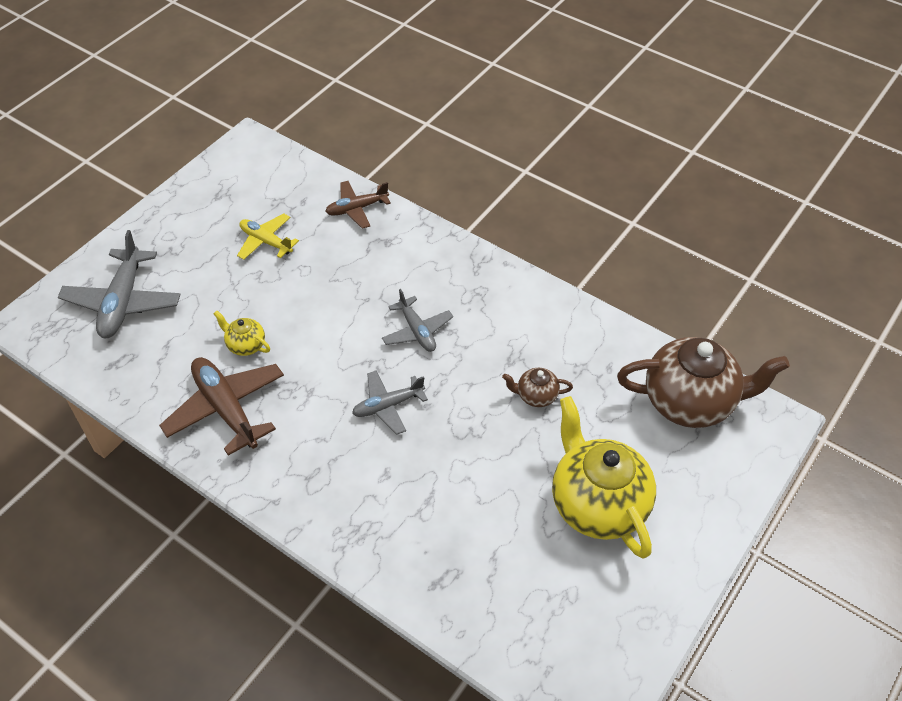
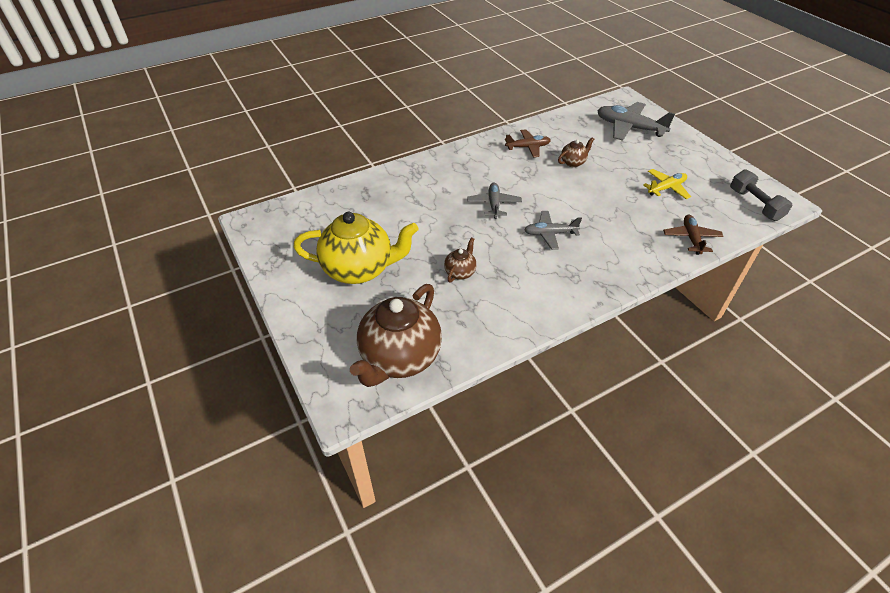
camera: 115 degrees right, 5 degrees down
brown plane [159,357,284,456] -> brown plane [505,129,551,157], size x0.61
yellow teapot [213,311,270,356] -> brown teapot [558,137,594,167]
none -> grey dumbbell [730,169,792,221]

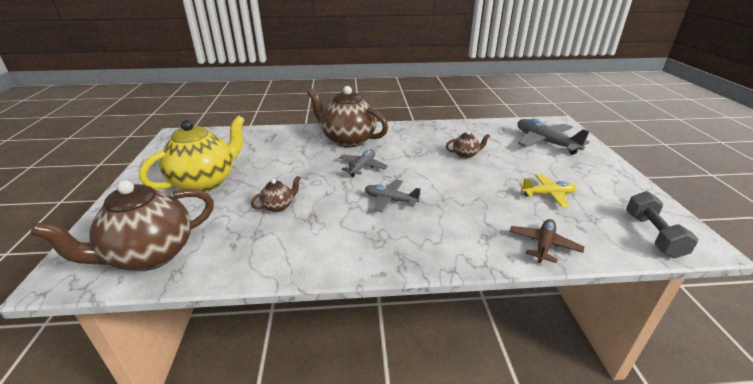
camera: 25 degrees right, 15 degrees down
yellow teapot [293,212,418,284] -> yellow teapot turned 75 degrees counterclockwise [139,115,245,192]
brown plane [505,129,551,157] -> none
none -> brown teapot [307,86,388,147]

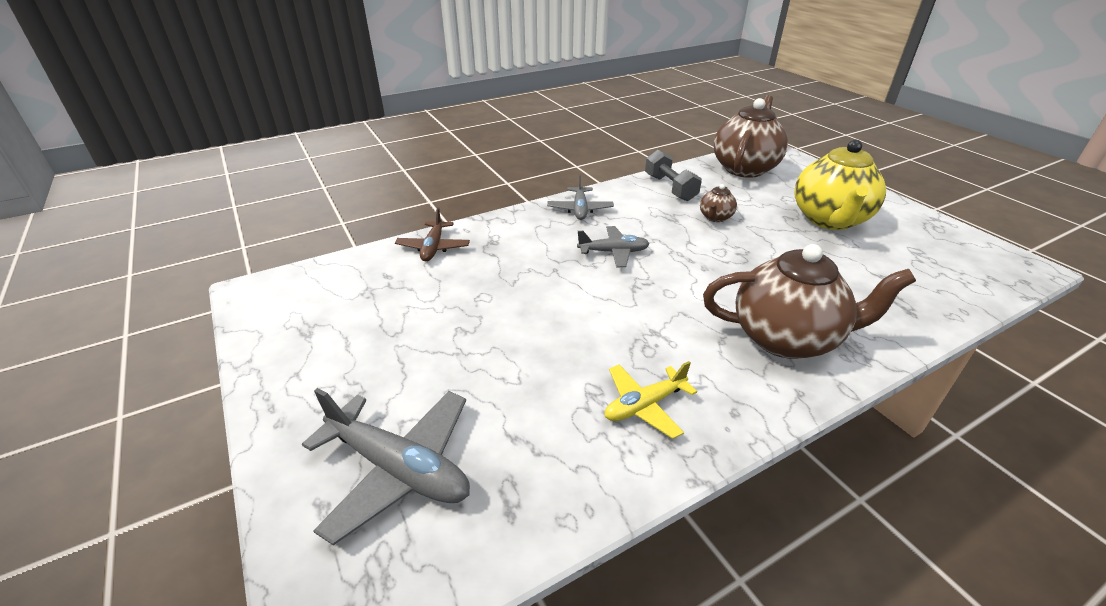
camera: 155 degrees right, 5 degrees up
grey plane [339,149,388,177] -> grey plane moved to [547,174,614,220]
brown teapot [446,131,490,159] -> none
yellow plane [520,174,577,207] -> yellow plane moved to [605,361,697,439]
grey dumbbell [626,191,698,258] -> grey dumbbell moved to [645,150,702,201]

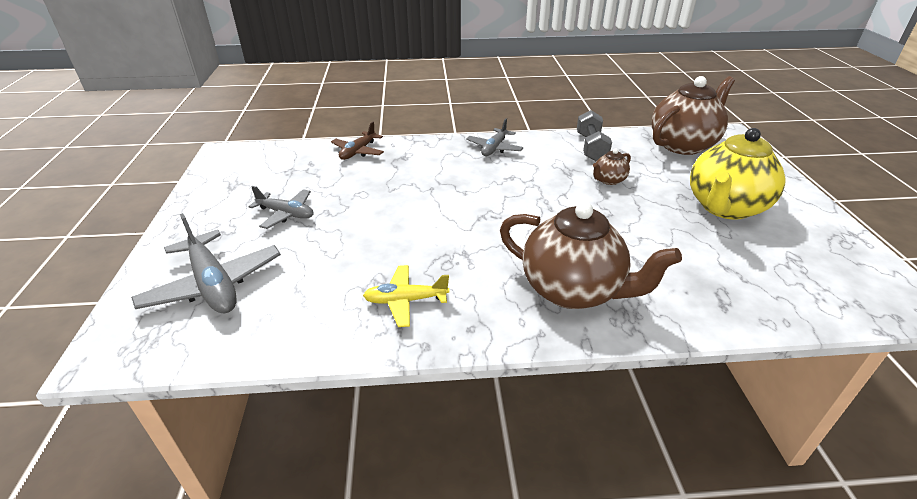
camera: 25 degrees right, 0 degrees up
grey plane [577,226,649,268] -> grey plane moved to [248,186,314,229]

